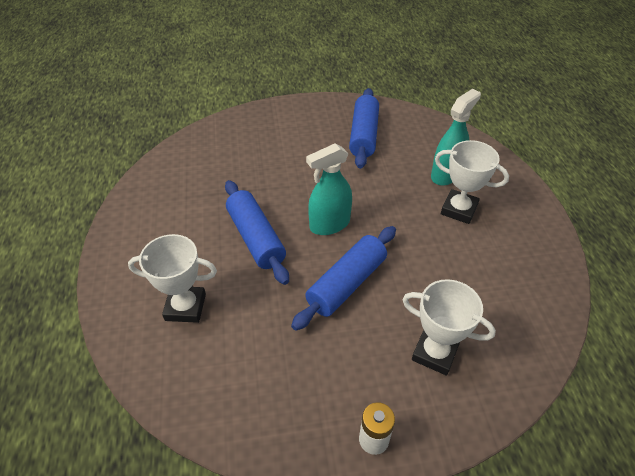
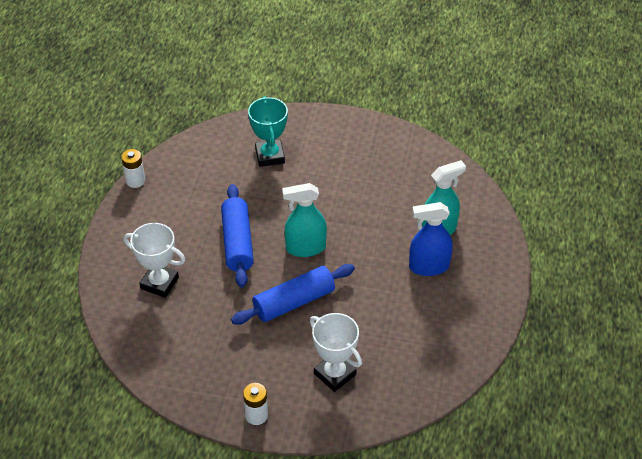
camera: 20 degrees right, 0 degrees up
blue rolling pin [349,88,379,169] -> none
white trophy [435,140,509,224] -> blue spray bottle [409,202,453,276]
none -> white battery [121,149,145,188]
none -> turquoise trophy [248,96,288,167]

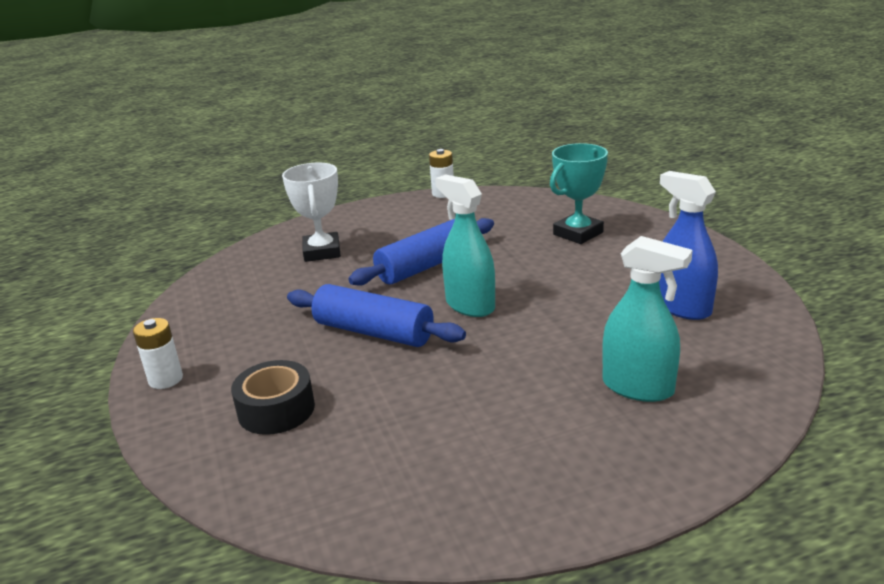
camera: 60 degrees right, 20 degrees down
white trophy [310,313,362,392] -> black tape [231,360,315,435]
blue spray bottle [409,202,453,276] -> blue spray bottle moved to [659,171,718,320]

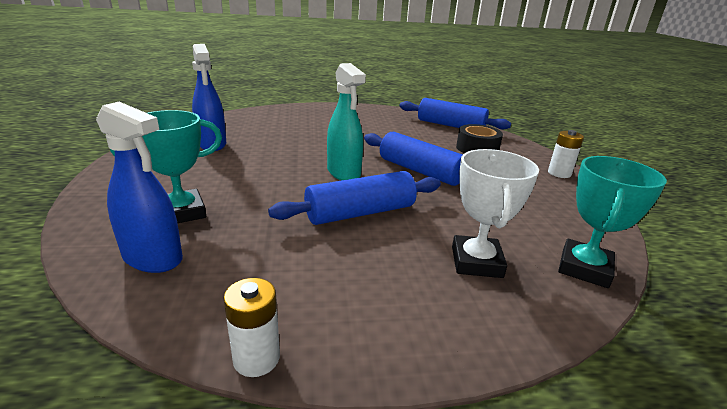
camera: 170 degrees left, 0 degrees up
turquoise spray bottle [602,236,693,402] -> none
none -> blue spray bottle [96,102,183,273]
none -> blue rolling pin [399,98,511,130]
none -> turquoise trophy [558,156,667,288]

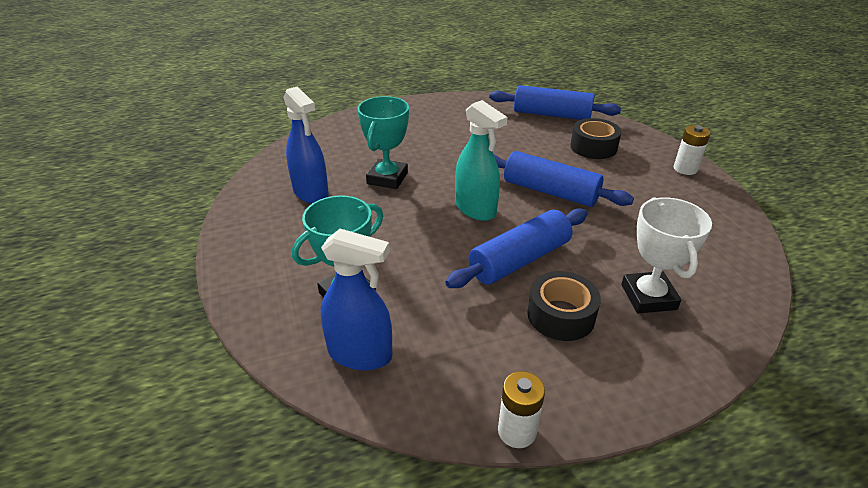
camera: 10 degrees left, 10 degrees up
turquoise trophy [558,156,667,288] -> turquoise trophy moved to [357,96,409,189]
none -> black tape [527,271,601,341]

